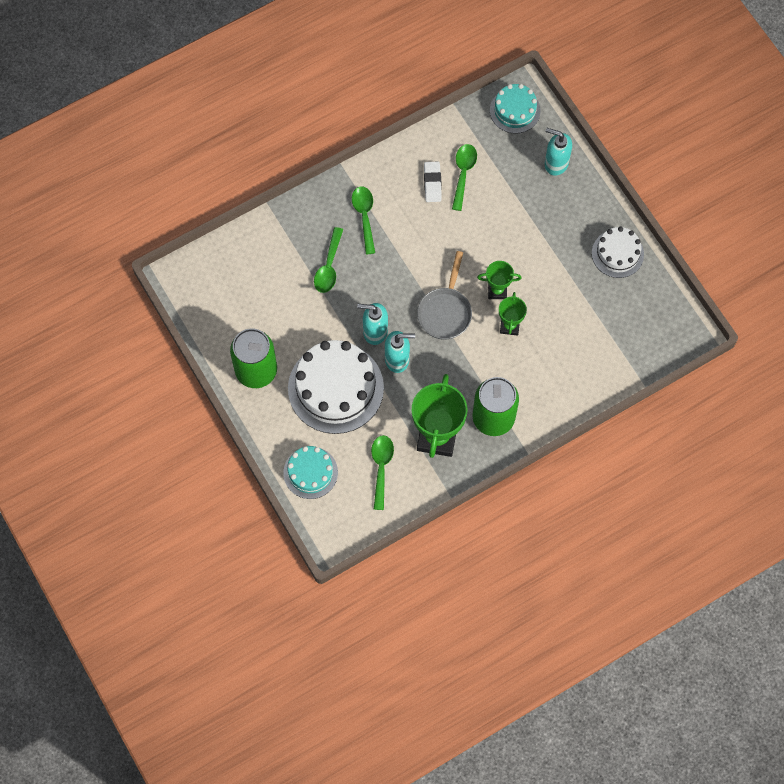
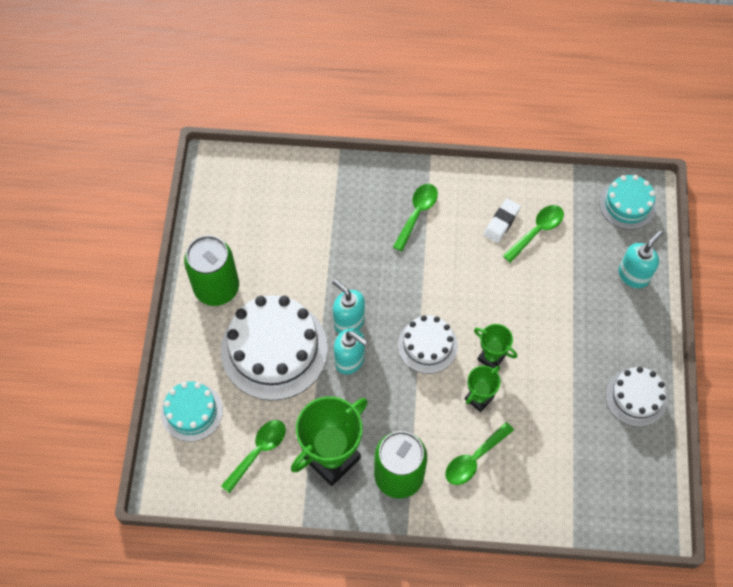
camera: 35 degrees right, 5 degrees down
green spoon [314,227,343,293] -> green spoon moved to [445,422,514,485]
grey pan [417,251,472,340] -> white cake [398,315,458,374]
turquoise soap dispenser [545,128,572,176] -> turquoise soap dispenser turned 75 degrees clockwise [619,230,663,288]

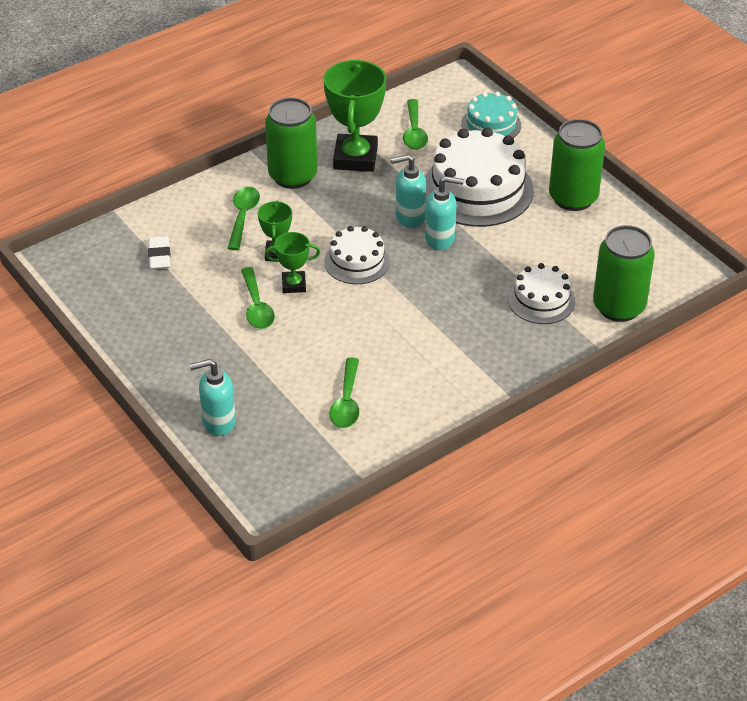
camera: 140 degrees right, 20 degrees down
green spoon [393,184,438,251] -> green spoon moved to [241,267,275,329]
white eraser [484,199,521,243] -> white eraser moved to [148,236,171,270]
turquoise cake [600,175,656,230] -> none
white cake [605,367,667,427] -> white cake moved to [508,263,575,324]
turquoise soap dispenser [619,230,663,288] -> turquoise soap dispenser turned 75 degrees clockwise [189,359,236,436]
none -> green can [593,225,655,322]

